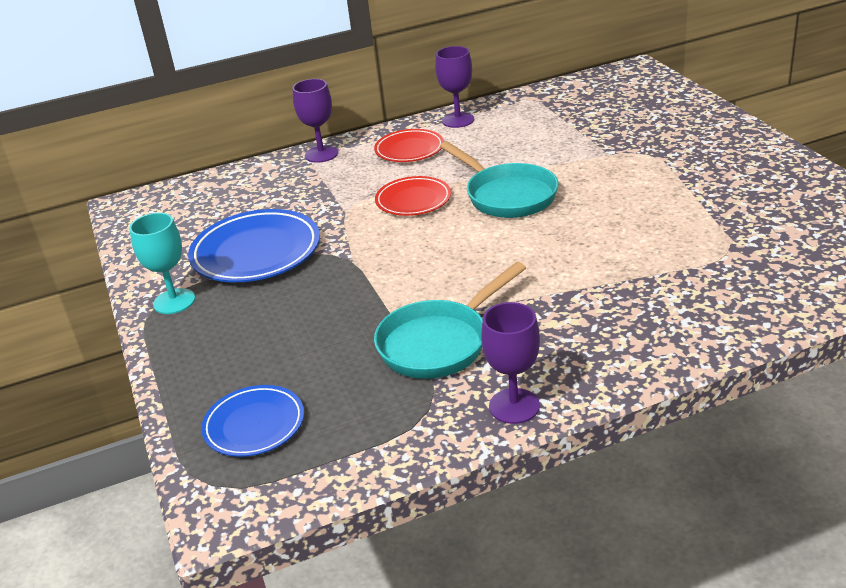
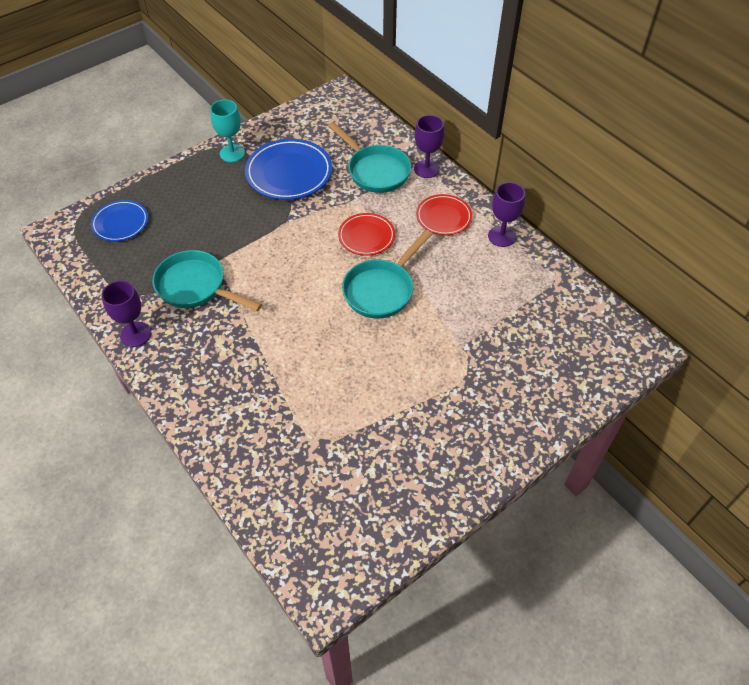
camera: 70 degrees right, 20 degrees up
none -> turquoise pan [328,122,411,193]

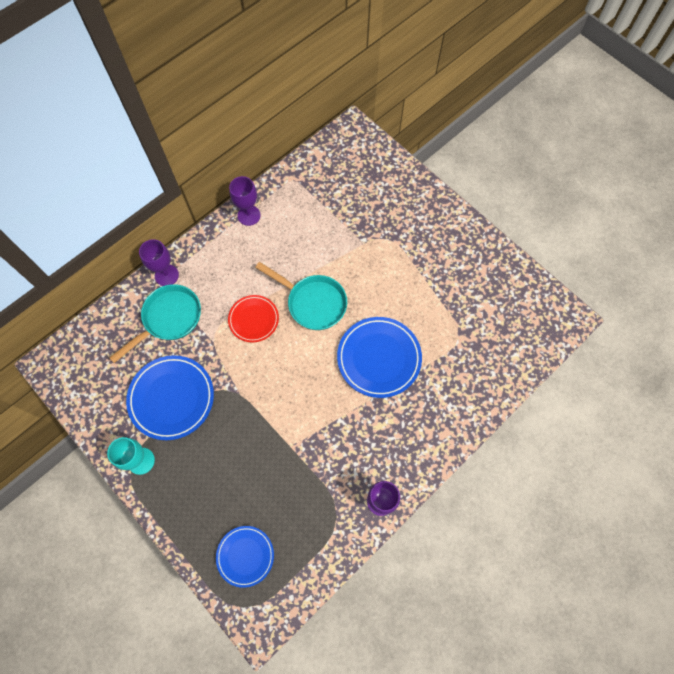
camera: 95 degrees left, 15 degrees up
turquoise pan [152,250,262,311] -> none
red plate [416,194,472,235] -> none
none -> blue plate [337,317,422,398]

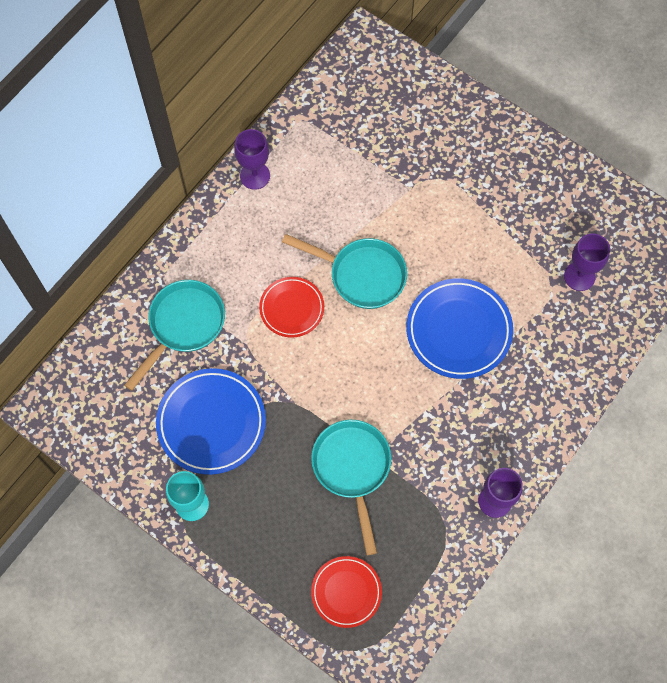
camera: 10 degrees left, 0 degrees up
purple goblet [139,239,179,286] -> purple goblet moved to [564,233,610,291]
blue plate [216,526,274,588] -> red plate [311,556,382,628]
none -> turquoise pan [311,420,391,555]

